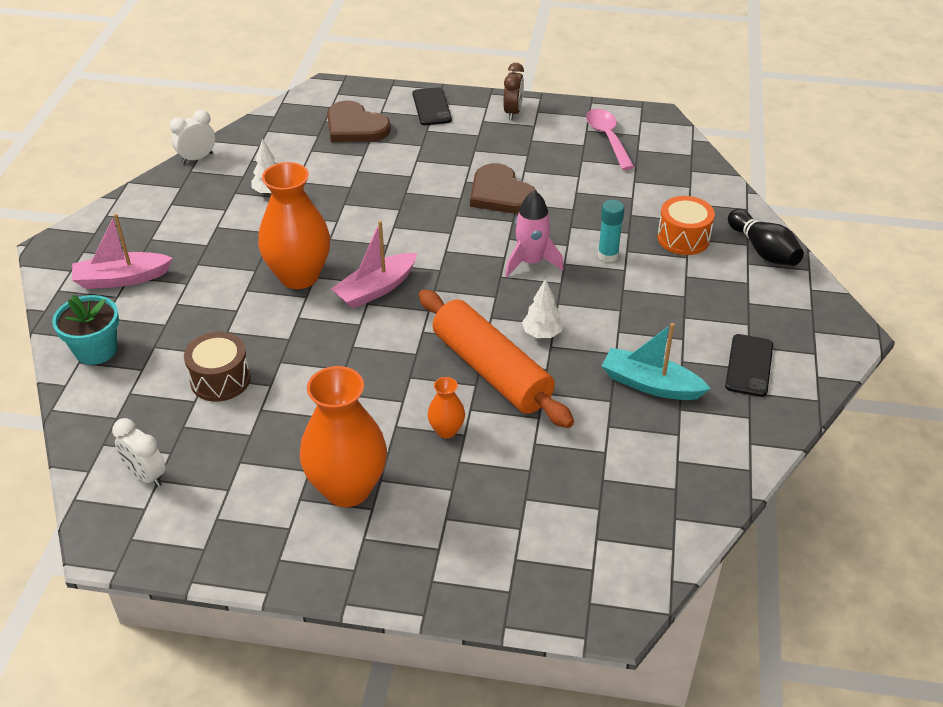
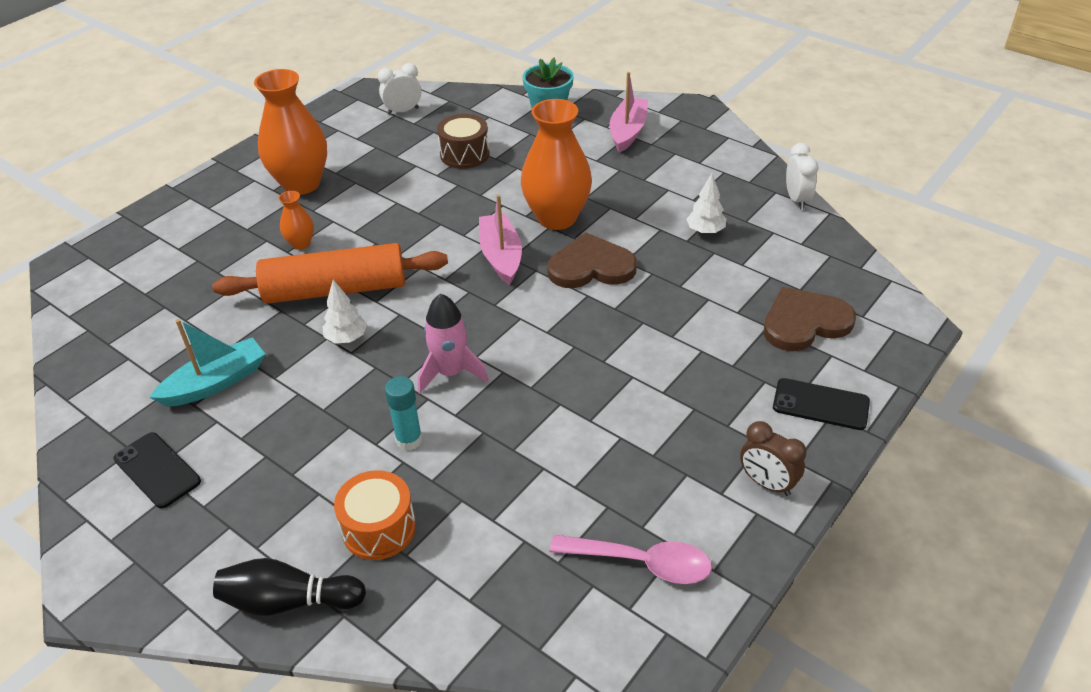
camera: 120 degrees right, 0 degrees up
brown heart [470,163,537,214] -> brown heart moved to [547,233,637,288]

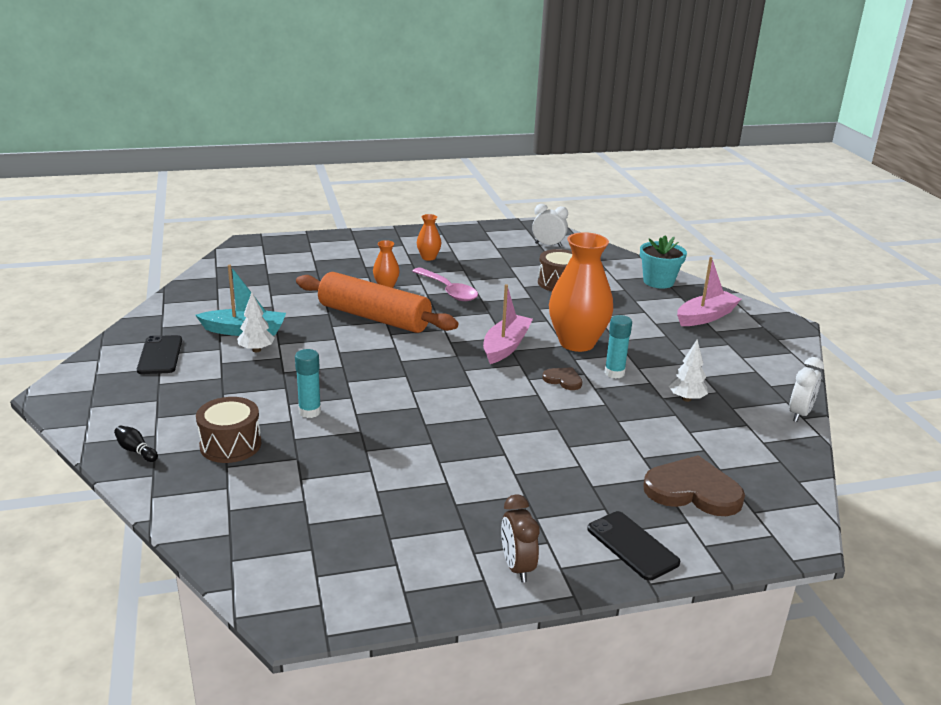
camera: 35 degrees right, 15 degrees down
black bowling pin [213,558,366,616] -> black bowling pin [114,426,158,462], size x0.52
orange vase [254,69,327,195] -> orange vase [417,214,441,261], size x0.46
white tree [323,280,367,343] -> white tree moved to [237,292,275,352]
orange drum [334,470,416,560] -> brown drum [196,397,261,463]
pink rocket [418,293,489,393] -> none
brown heart [547,233,637,288] -> brown heart [543,367,583,390], size x0.51
pink spoon [550,535,712,584] -> pink spoon moved to [412,268,478,301]
none -> turquoise glue stick [604,315,632,379]

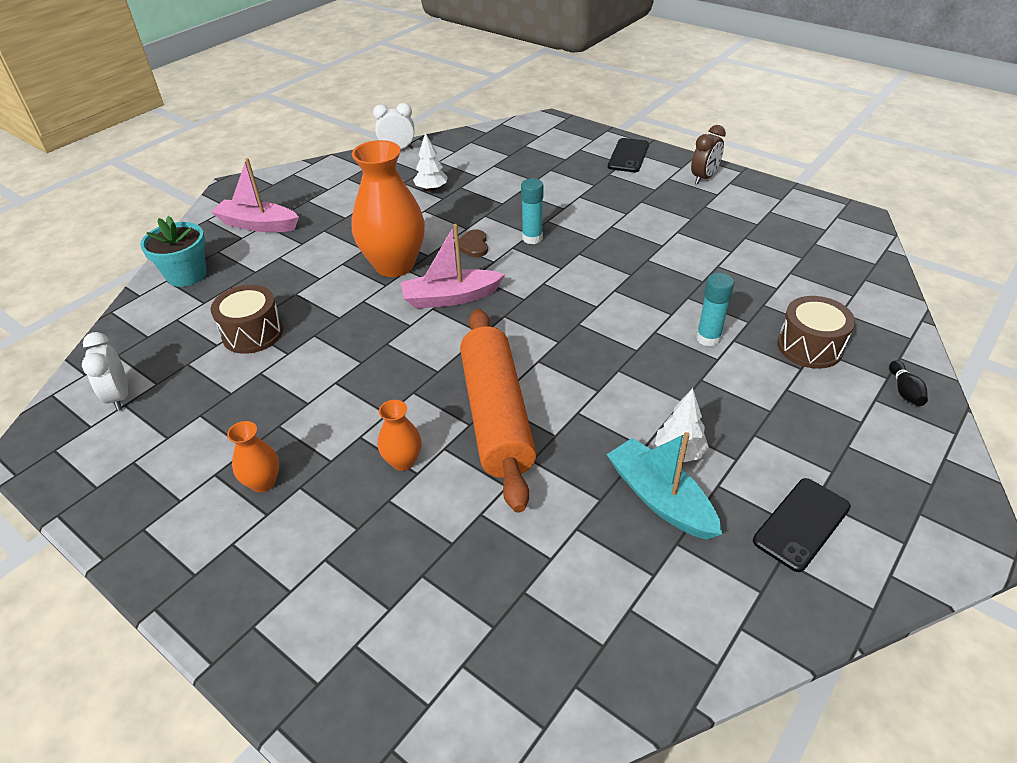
camera: 125 degrees left, 15 degrees up
pink spoon [412,268,478,301] -> none
turquoise glue stick [604,315,632,379] -> turquoise glue stick moved to [521,178,543,244]
brown heart [643,455,745,516] -> none

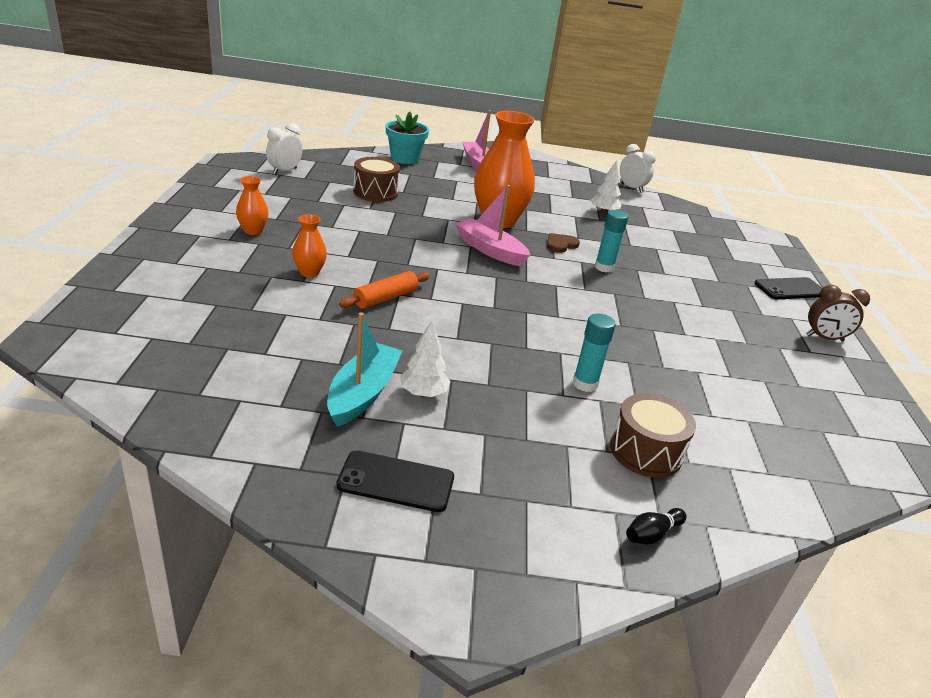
camera: 50 degrees right, 10 degrees down
orange rolling pin [460,309,537,512] -> orange rolling pin [339,271,430,309], size x0.48

